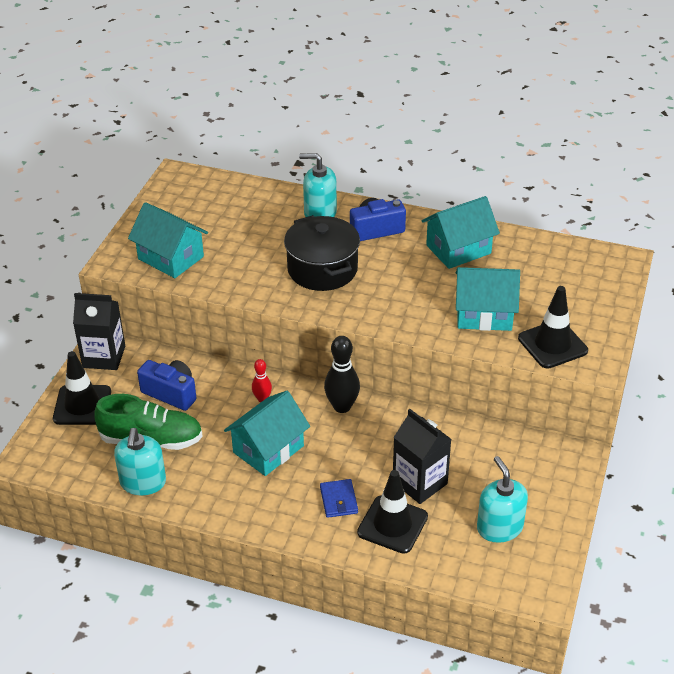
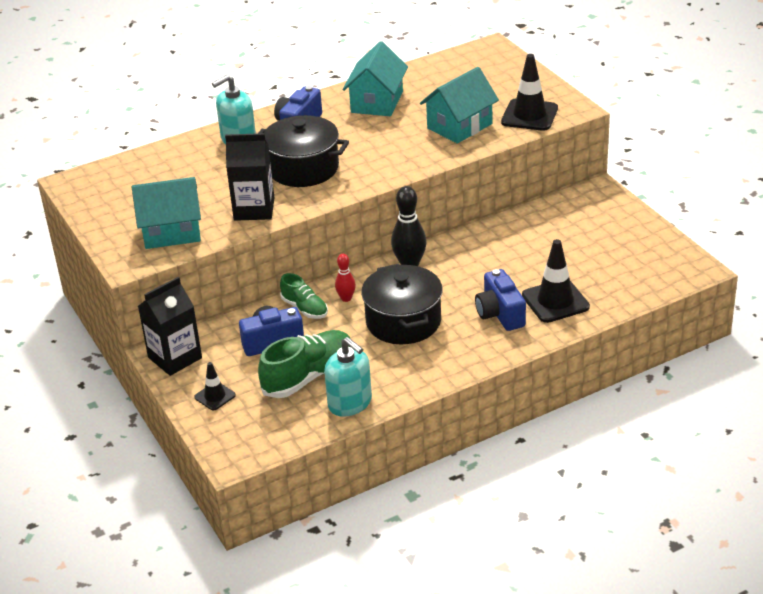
camera: 45 degrees left, 5 degrees down
black traffic cone [53,351,111,425] -> black traffic cone [194,362,236,411], size x0.55
turquoise house [224,391,310,476] -> black pot [361,263,443,344]
blue wallet [320,479,358,518] -> blue camera [475,269,526,331]
black carton [393,409,452,504] -> black carton moved to [225,133,274,221]
turquoise soap dispenser [477,456,528,543] -> none
none -> green shoe [280,273,328,319]

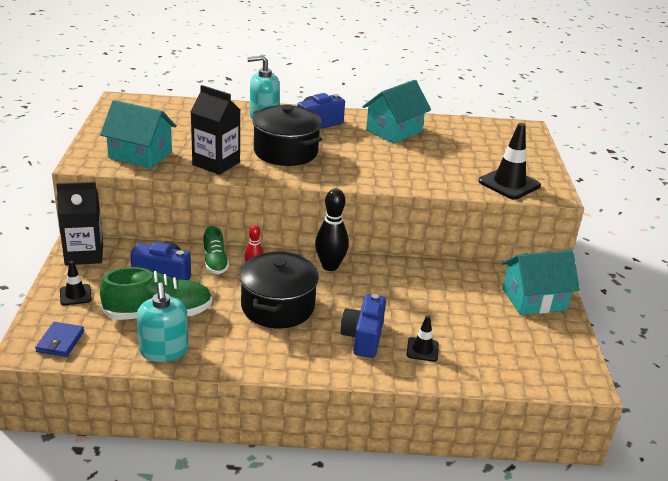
camera: 25 degrees right, 5 degrees down
turquoise house [420,67,499,143] -> turquoise house moved to [502,250,580,315]
black traffic cone [522,239,590,323] -> black traffic cone [407,315,439,362], size x0.55
none -> blue wallet [35,322,84,357]

